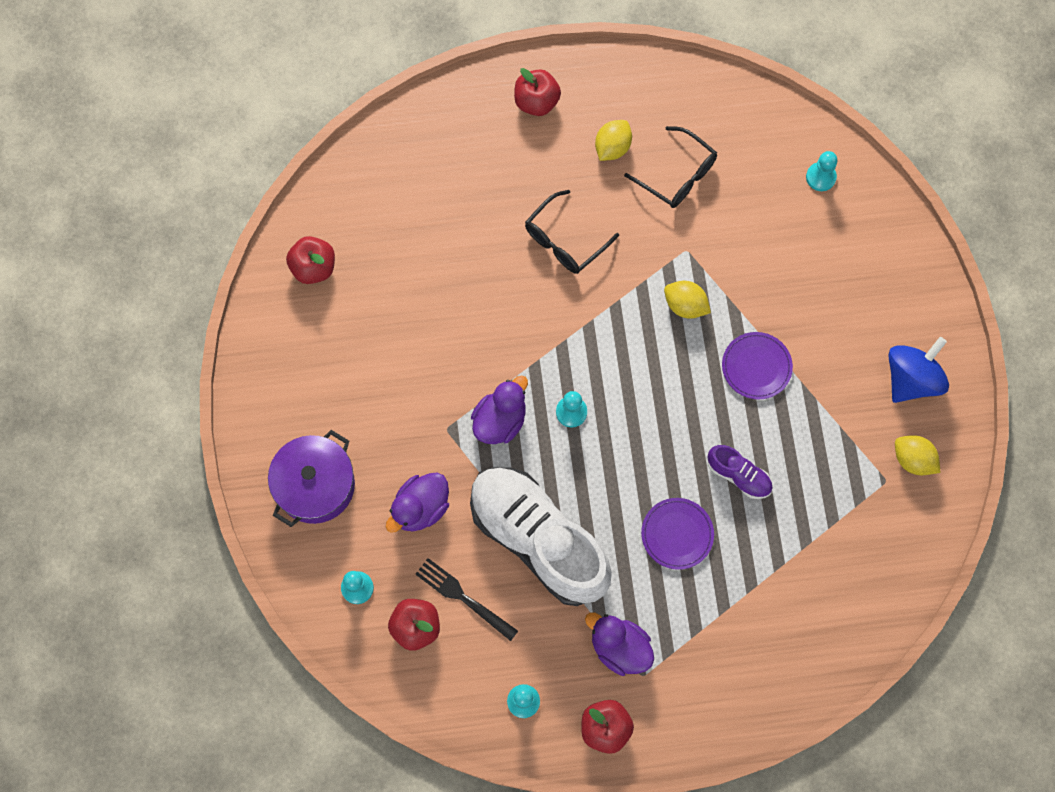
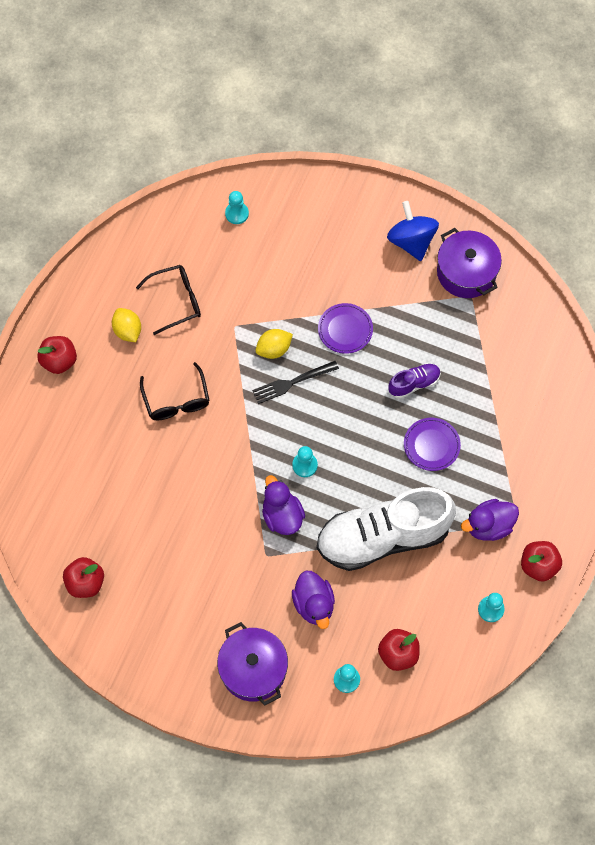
camera: 60 degrees left, 5 degrees down
black fork [415,558,518,641] -> black fork moved to [252,361,339,404]
yellow lemon [895,435,940,475] -> purple pot [437,228,502,298]

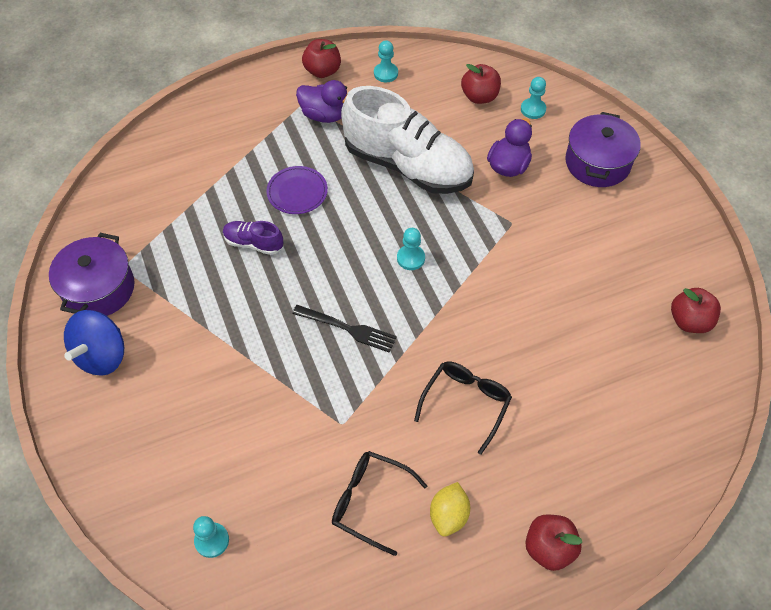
camera: 135 degrees left, 10 degrees down
yellow lemon [256,329,293,359] -> none
purple duck [262,475,305,535] -> none
purple plate [318,303,373,354] -> none

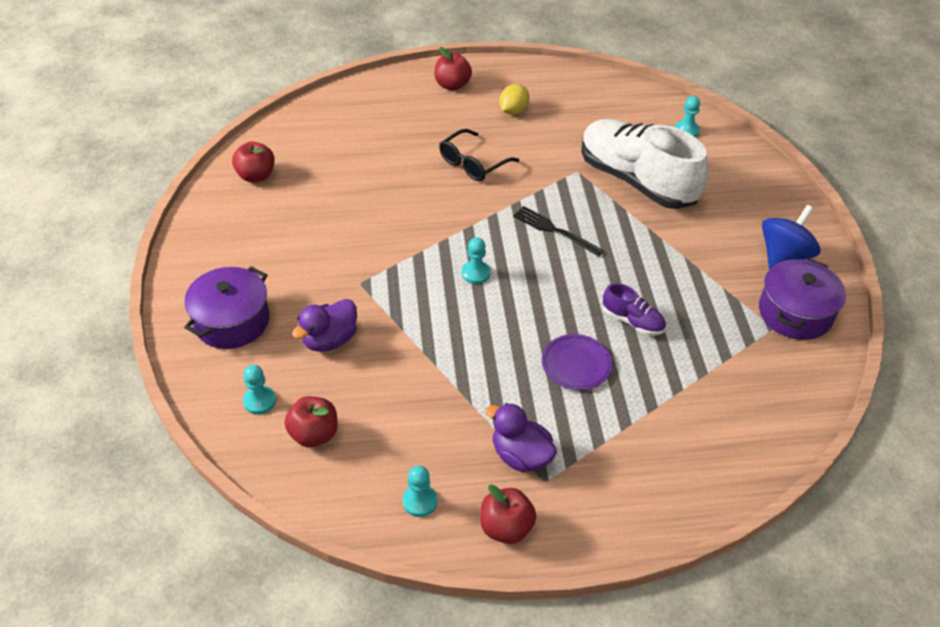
camera: 165 degrees left, 10 degrees down
black glasses [332,451,427,556] -> none
white shoe [341,86,474,194] -> white shoe moved to [581,119,708,209]

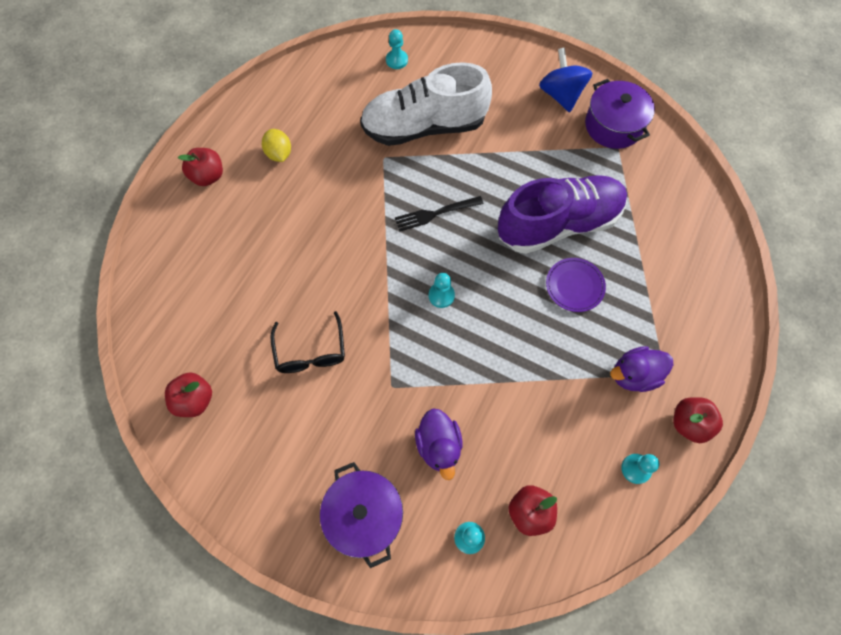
camera: 55 degrees left, 20 degrees up
black glasses [439,129,519,181] -> black glasses moved to [270,311,345,373]
purple shoe [603,283,666,336] -> purple shoe [498,175,627,254], size x2.35

